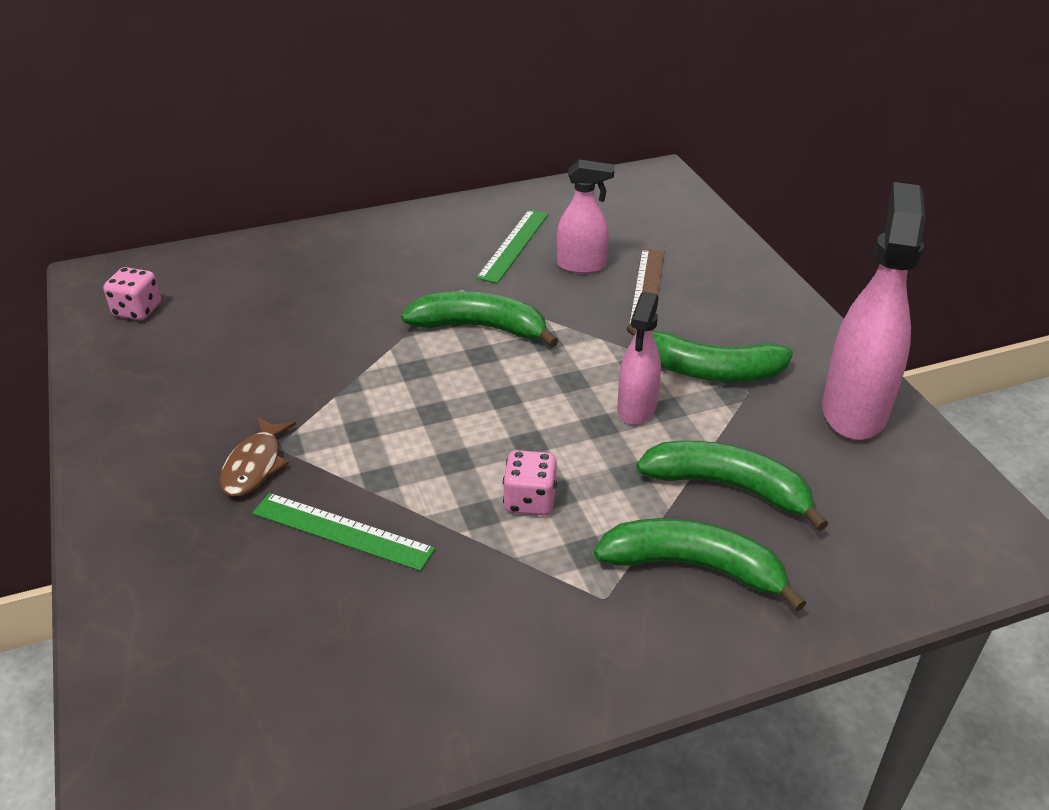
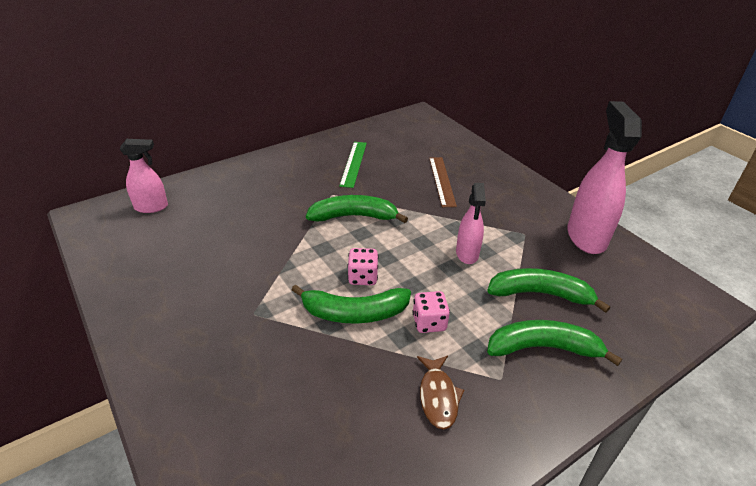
camera: 15 degrees left, 0 degrees up
pink dice [103,267,161,320] -> pink dice moved to [347,248,379,285]
brown fish [220,417,296,497] -> brown fish moved to [417,355,464,430]
green ruler [252,493,435,571] -> none
pink spray bottle [557,159,615,274] -> pink spray bottle moved to [120,139,168,213]
green banana [626,323,793,382] -> green banana moved to [292,284,411,324]

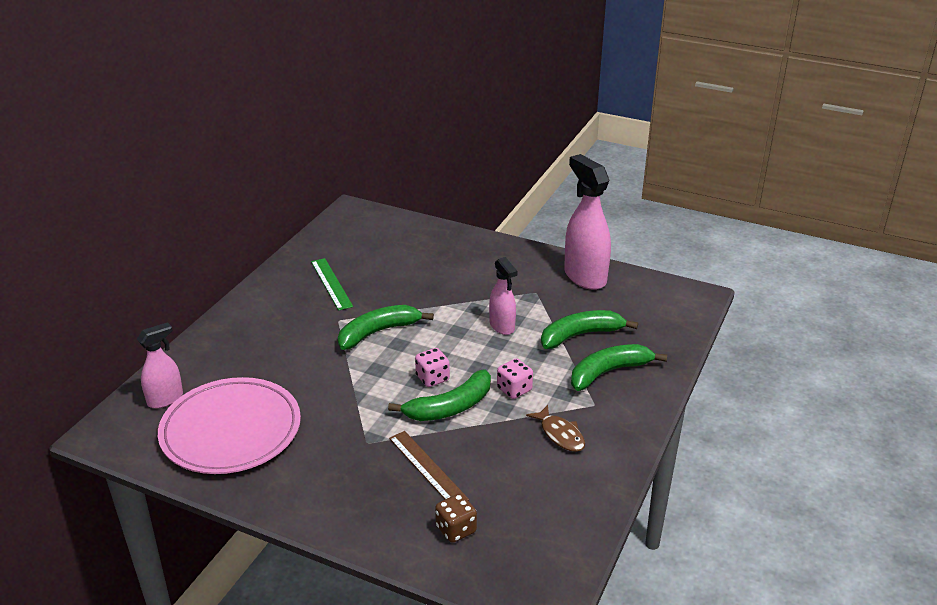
camera: 30 degrees left, 5 degrees down
brown ruler [429,157,457,207] -> brown ruler moved to [389,431,469,501]
none -> pink plate [158,377,301,474]
none -> brown dice [435,493,477,543]

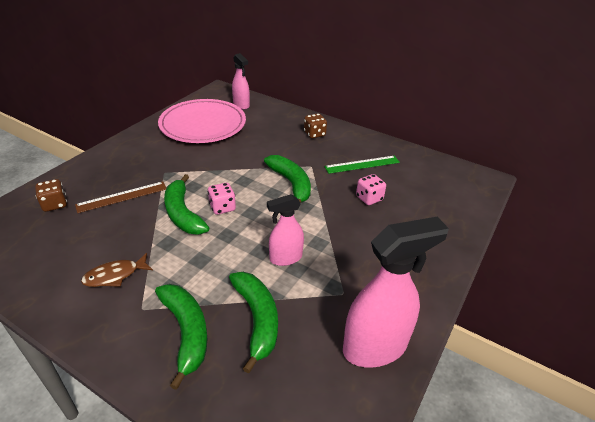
camera: 95 degrees right, 5 degrees up
pink dice [497,358,533,399] -> pink dice moved to [356,174,386,205]
none -> brown dice [304,113,327,138]

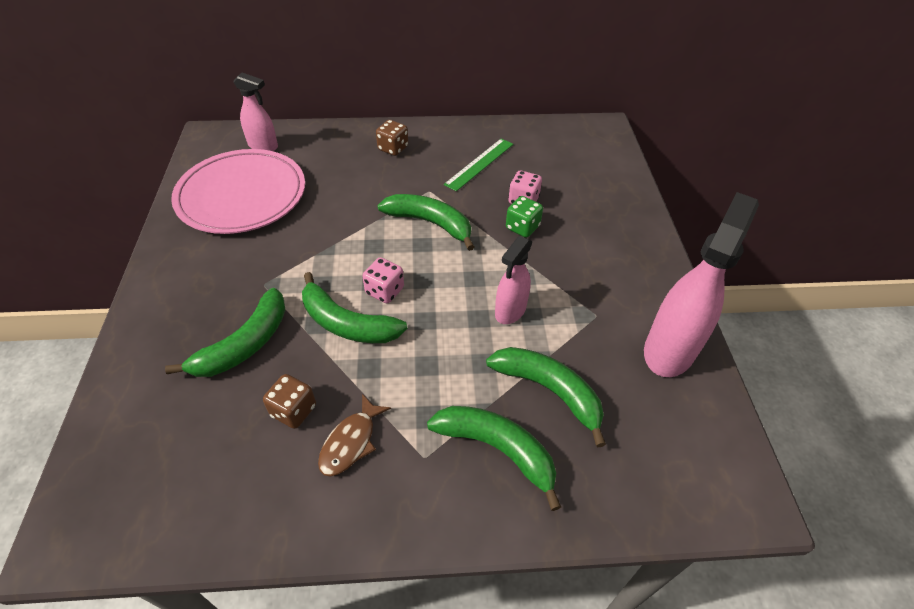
camera: 35 degrees left, 10 degrees up
brown dice [35,179,67,212] -> brown dice moved to [263,374,316,429]
brown ruler [75,181,166,213] -> green banana [165,288,285,377]
none -> green dice [506,196,543,238]

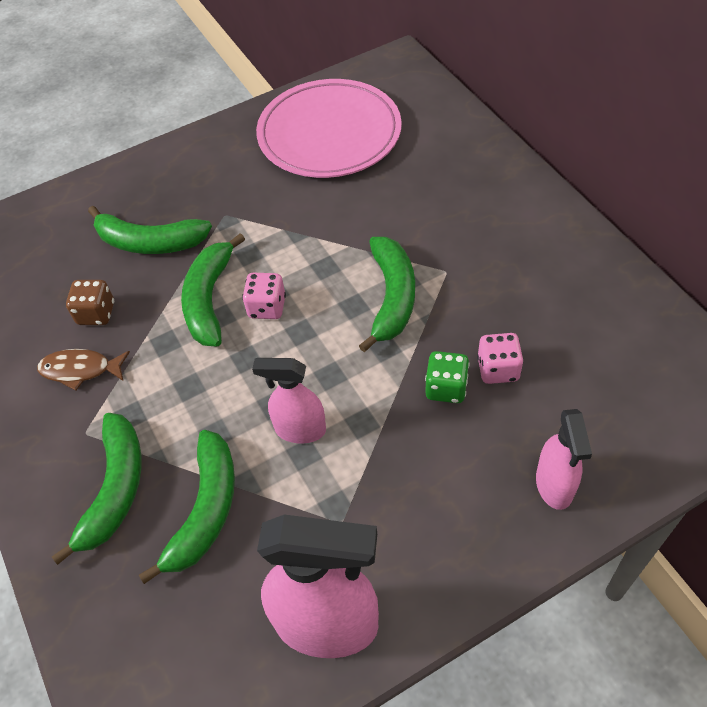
camera: 70 degrees right, 5 degrees up
pink spray bottle [233,73,278,151] -> pink spray bottle moved to [536,409,592,510]
brown dice [376,120,408,156] -> none
green ruler [444,138,513,191] -> none

